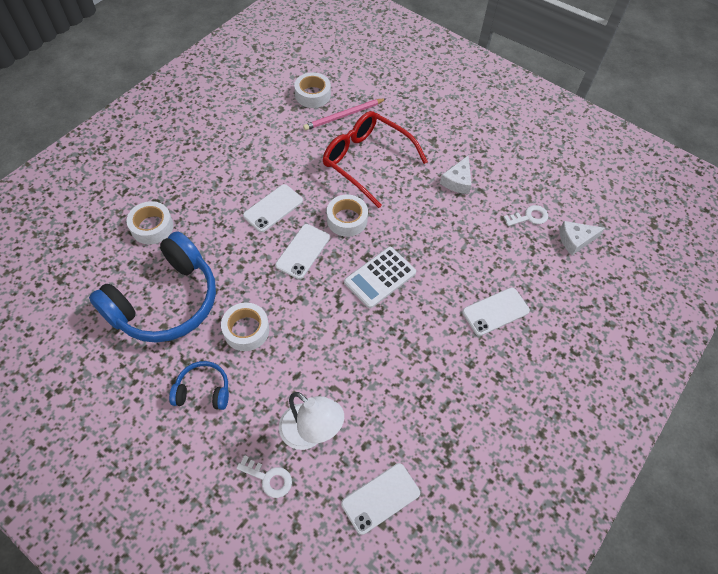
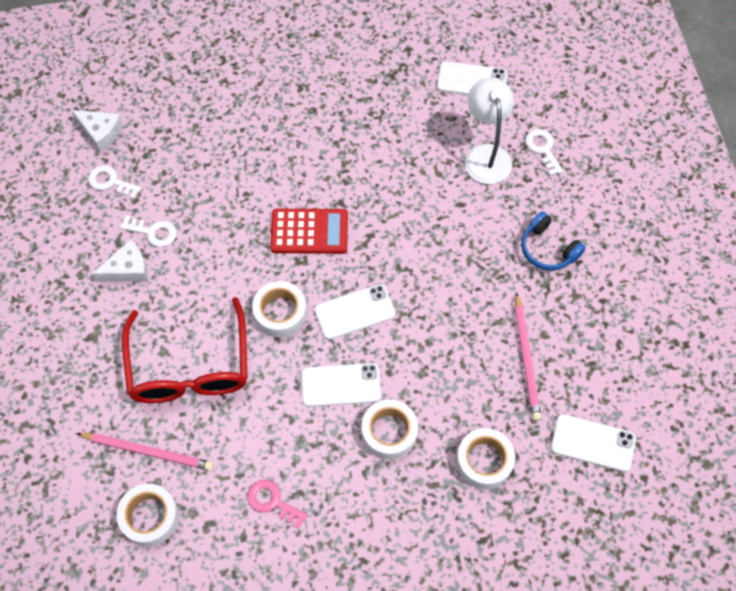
camera: 135 degrees left, 5 degrees up
blue headphones [89,231,216,343] -> pink pencil [515,292,541,421]
white tape [221,302,269,351] -> white tape moved to [362,399,418,460]
white calculator [344,247,416,308] -> red calculator [270,209,348,254]
white phone [462,287,530,336] -> white phone moved to [551,414,636,472]
none -> white key [120,216,177,247]
none -> pink key [247,479,308,529]

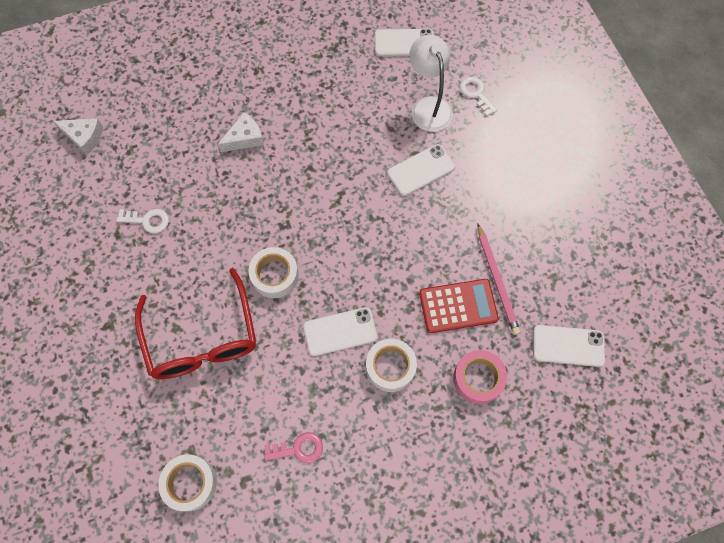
camera: 10 degrees left, 5 degrees up
pink pencil [76,433,213,471] -> none
white key [88,165,142,199] -> none
white cheese [92,240,148,282] -> white cheese moved to [218,112,264,152]
pink key [247,479,308,529] -> pink key turned 150 degrees clockwise [264,432,323,463]
red calculator [270,209,348,254] -> red calculator moved to [419,279,499,333]
white phone [315,284,396,340] -> white phone moved to [387,144,455,196]
white tape [456,428,515,489] -> pink tape [453,350,507,404]
blue headphones [521,211,586,271] -> none

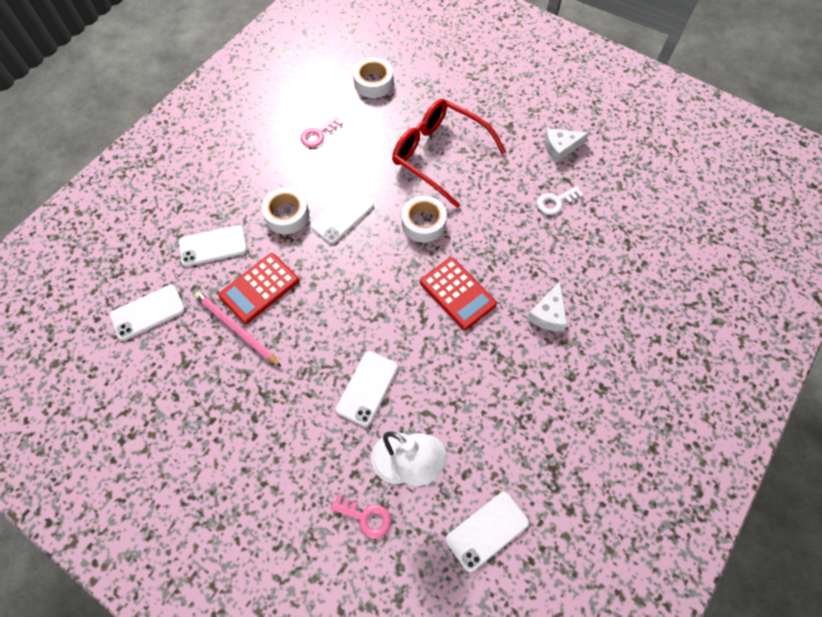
camera: 145 degrees right, 5 degrees down
white cheese [53,118,103,155] -> white cheese moved to [544,128,589,163]
pink tape [453,350,507,404] -> white phone [179,225,247,267]
white key [460,77,497,116] -> pink key [330,494,391,539]
none -> red calculator [420,257,497,330]

